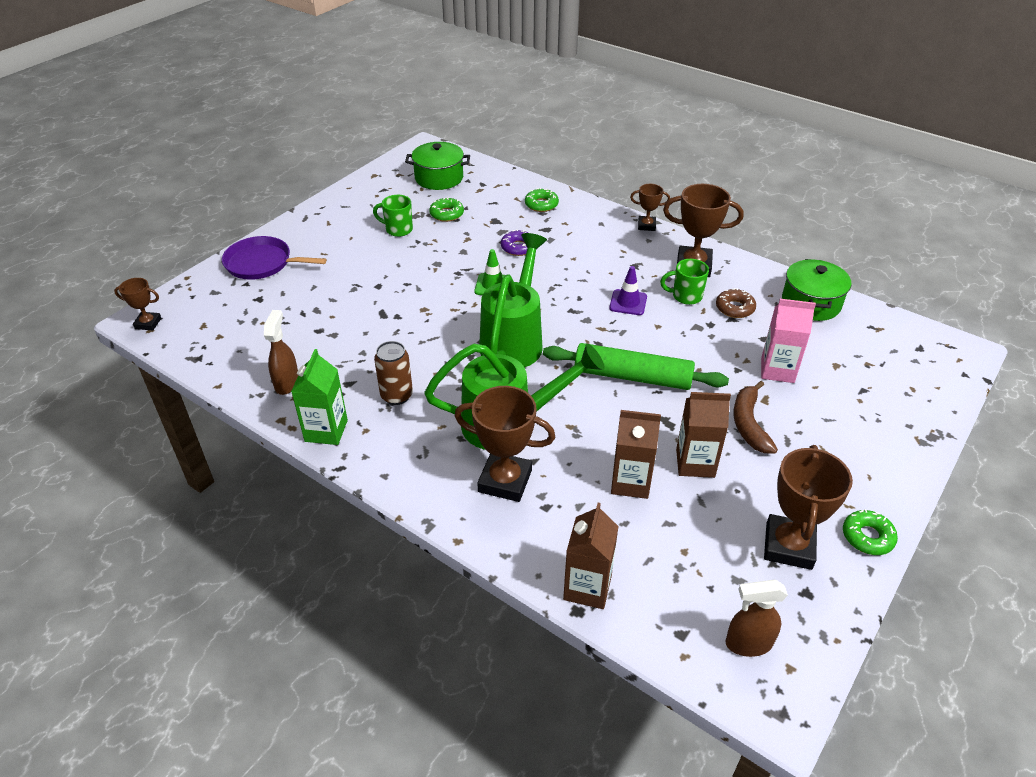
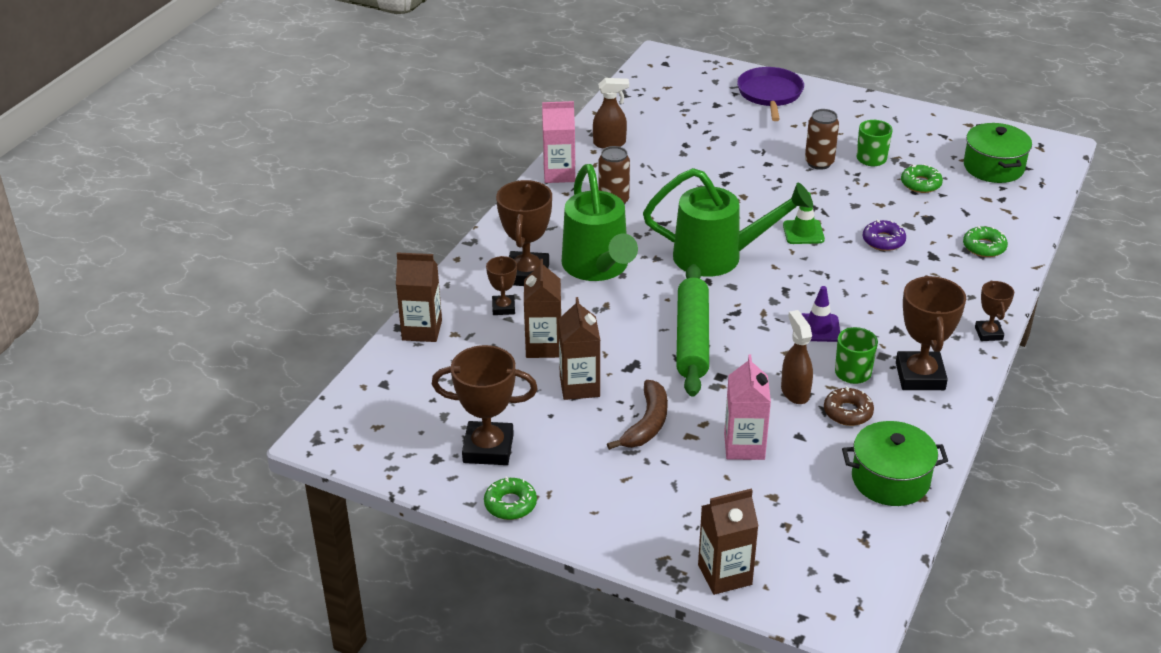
camera: 80 degrees right, 5 degrees down
brown trophy [114,278,161,330] -> brown trophy moved to [486,256,517,315]
green carton [291,349,348,445] -> pink carton [542,101,575,183]
brown spray bottle [726,580,788,657] -> brown spray bottle moved to [781,310,813,404]
brown banana [733,381,778,454] -> brown banana turned 120 degrees clockwise [607,380,668,450]
none -> brown carton [698,489,759,595]
none -> brown can [805,109,839,170]

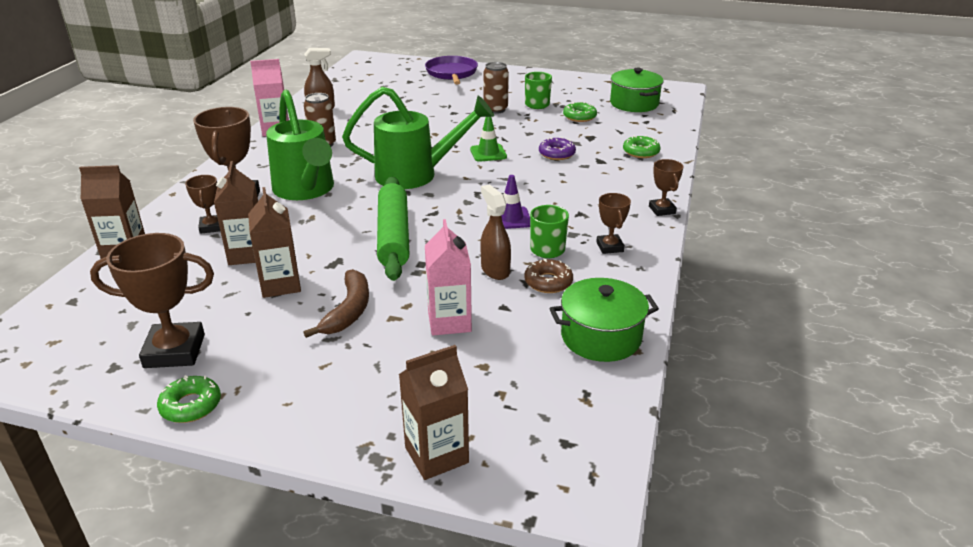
camera: 10 degrees left, 5 degrees down
brown trophy [896,275,966,390] -> brown trophy [596,193,631,254], size x0.55

